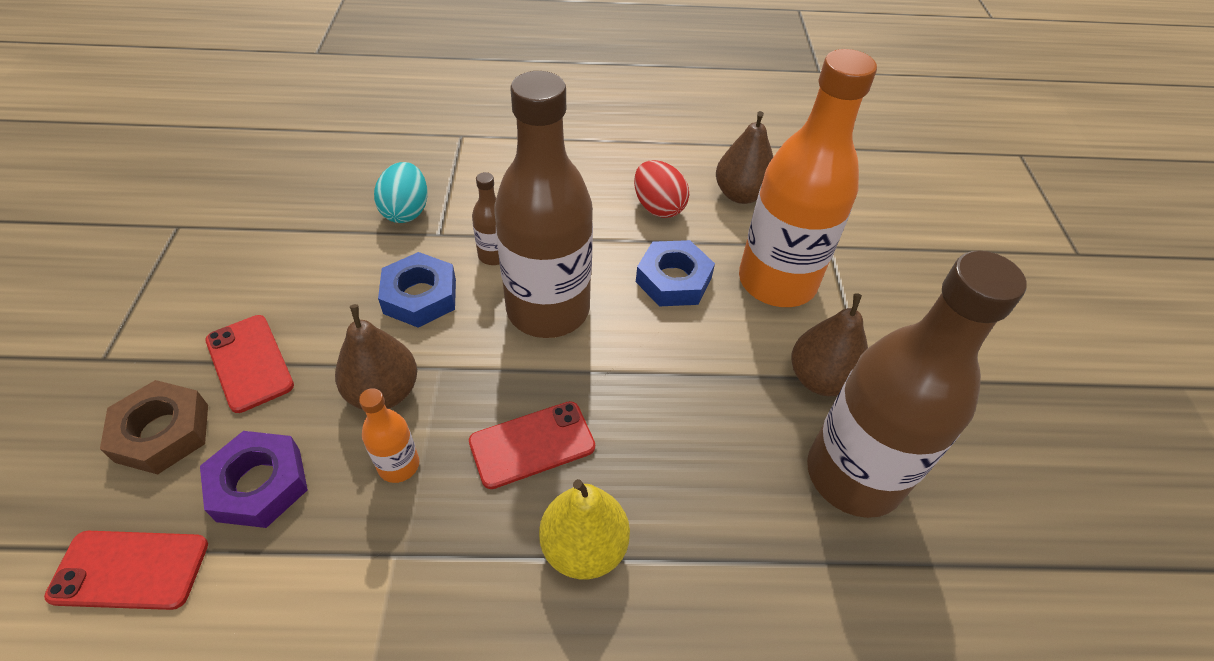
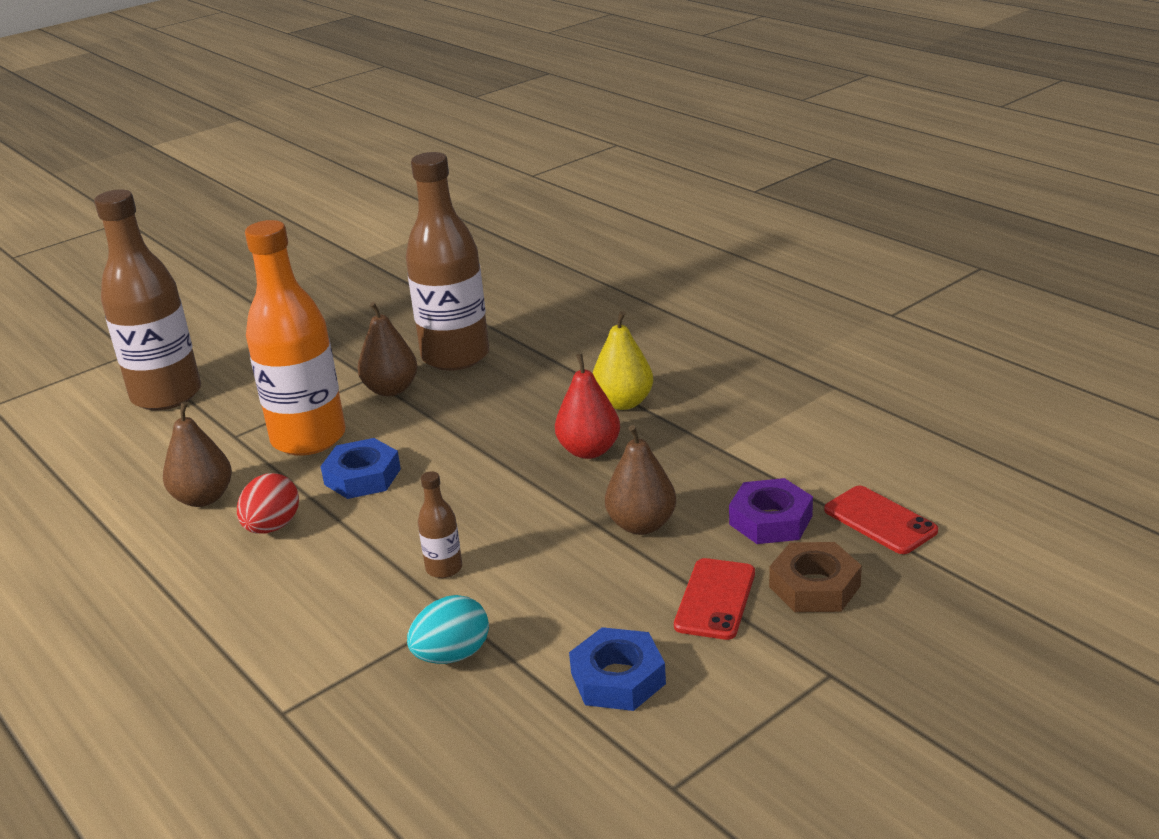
camera: 125 degrees left, 20 degrees down
orange bottle [359,388,419,483] -> none
blue nut [378,252,456,328] -> blue nut moved to [569,627,666,711]
red phone [469,401,595,489] -> red pear [555,353,620,459]
brown bottle [494,71,593,338] -> brown bottle moved to [94,190,201,410]

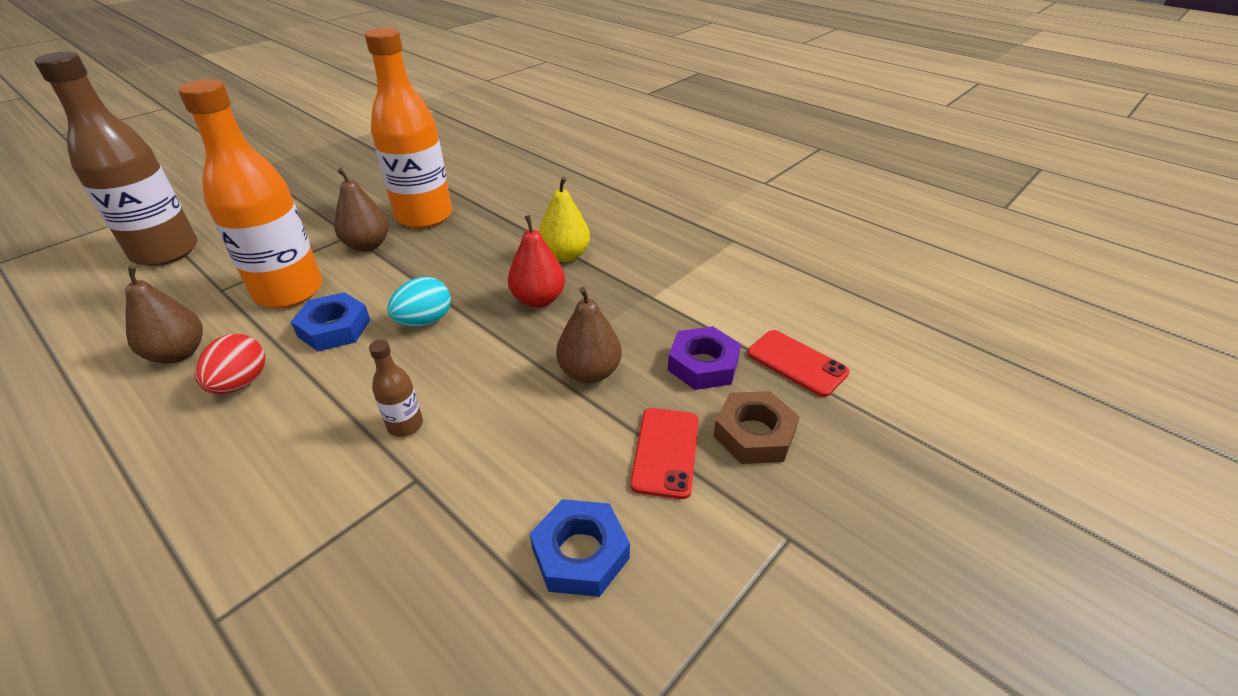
camera: 10 degrees left, 10 degrees up
brown bottle [406,152,489,371] -> orange bottle [365,28,452,228]
turquoise egg [407,595,489,664] -> turquoise egg moved to [388,277,451,327]

